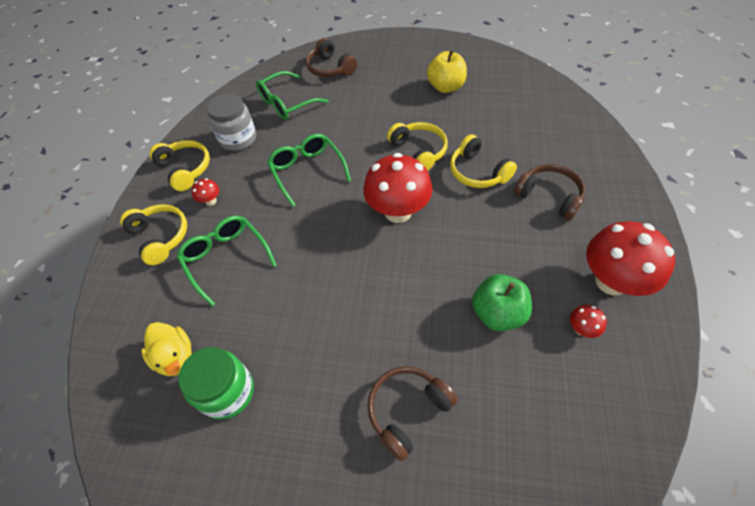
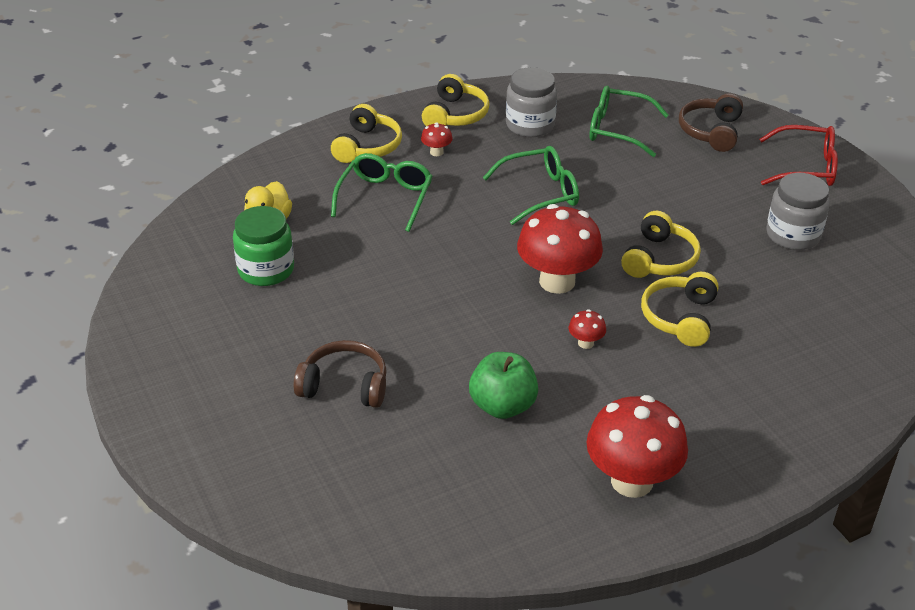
camera: 50 degrees right, 15 degrees down
green glasses [267,134,351,207] -> green glasses turned 45 degrees clockwise [483,146,579,225]
yellow apple [427,50,467,93] -> grey jar [766,173,830,250]
brown headphones [514,164,585,220] -> none
red mushroom [570,305,607,338] -> red mushroom moved to [569,309,606,349]
none -> red glasses [759,125,838,186]

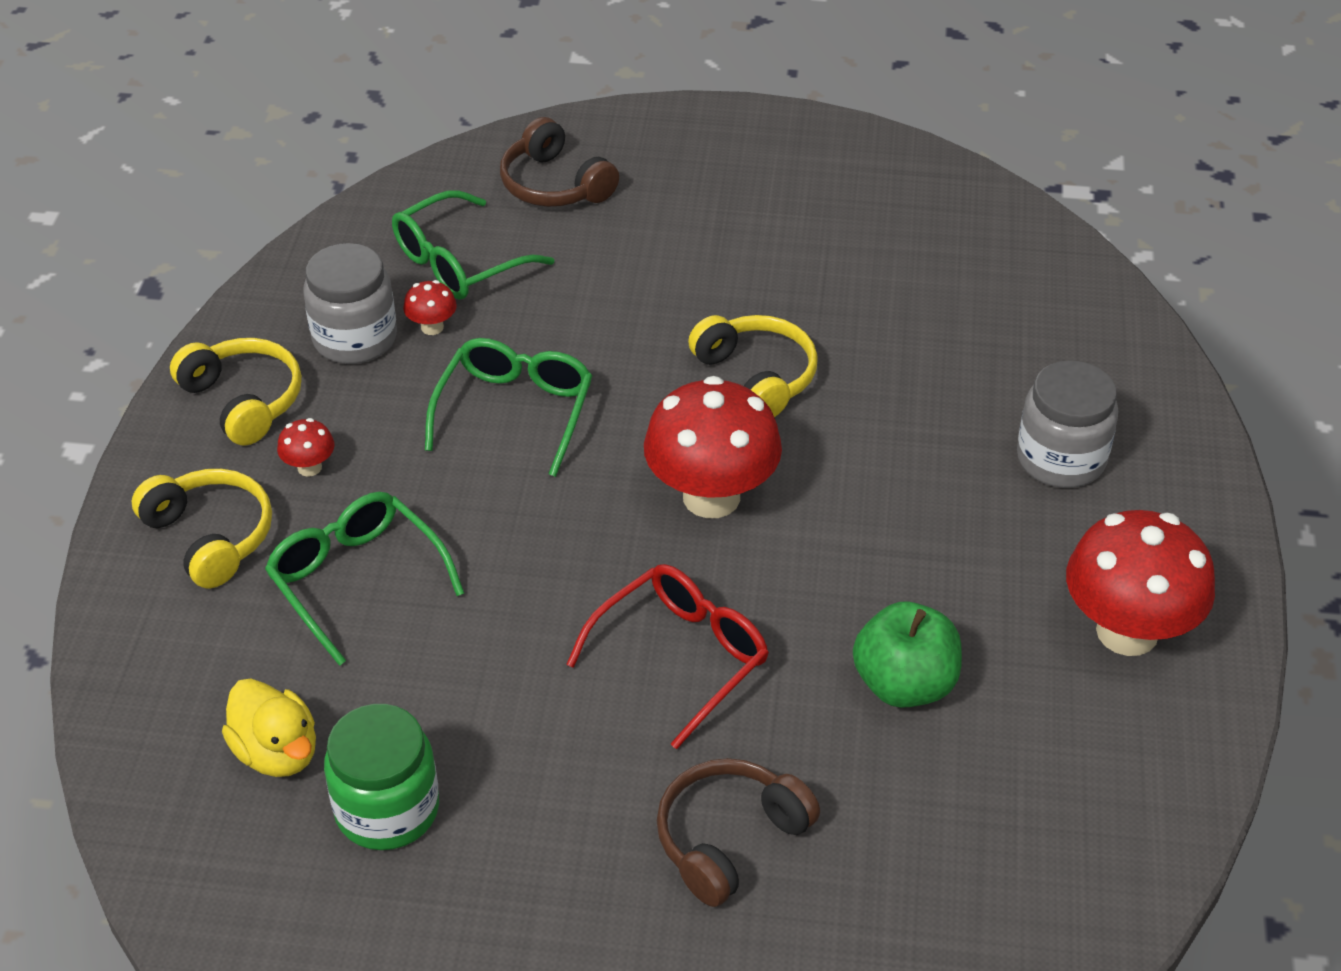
camera: 55 degrees left, 5 degrees up
red mushroom [569,309,606,349] -> red mushroom moved to [403,280,457,335]
yellow headphones [641,272,719,347] -> none
red glasses [759,125,838,186] -> red glasses moved to [566,564,769,749]
grey jar [766,173,830,250] -> grey jar moved to [1017,360,1118,488]

